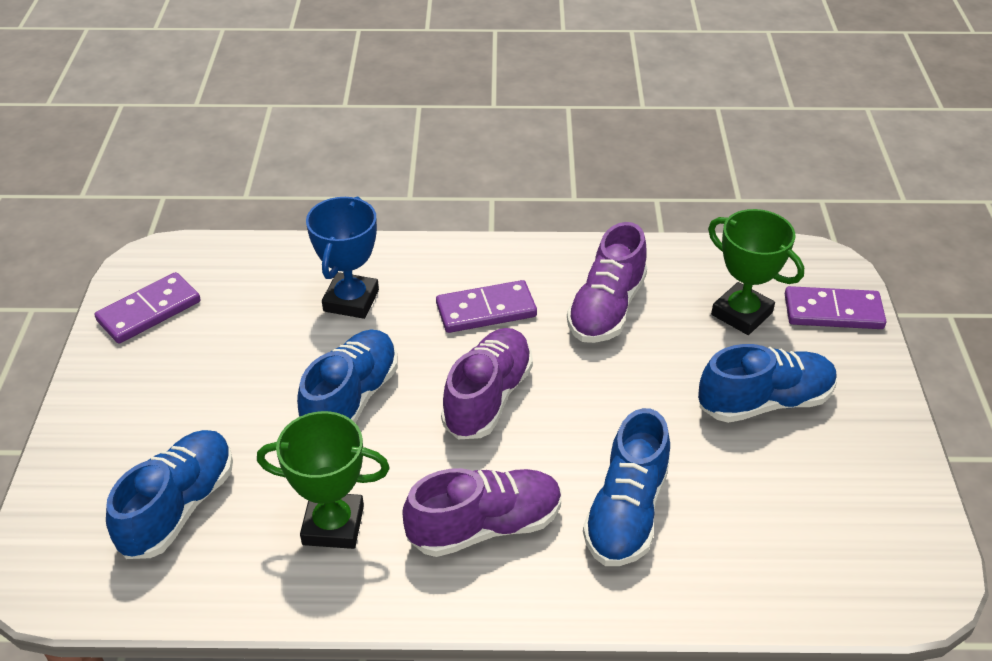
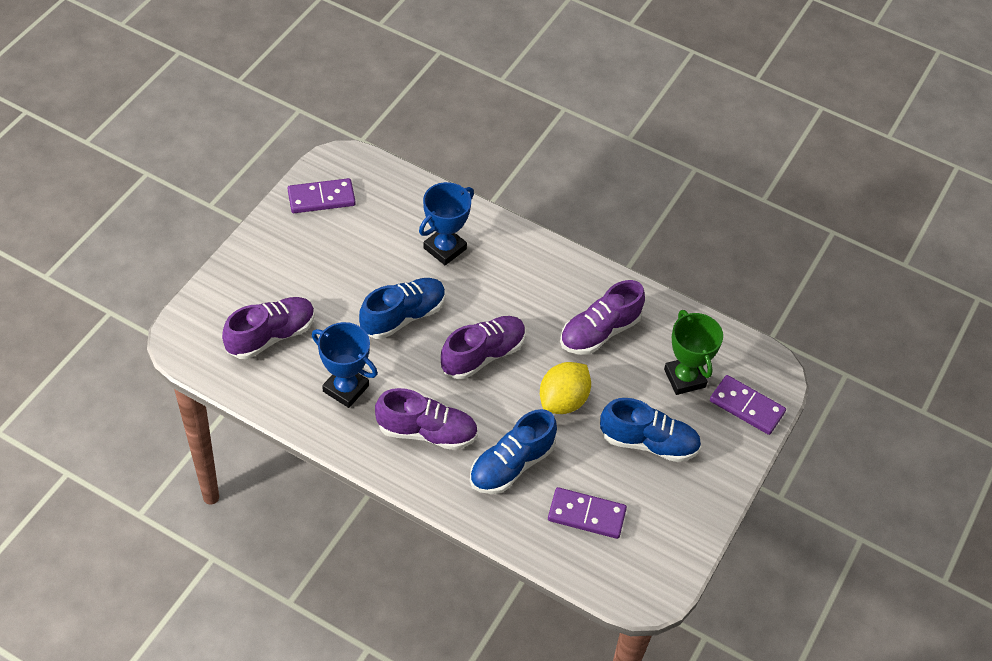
camera: 25 degrees right, 10 degrees up
blue shoe [106,430,233,559] -> purple shoe [222,297,315,359]
green trophy [257,411,390,549] -> blue trophy [312,322,378,408]
purple domino [436,280,537,333] -> purple domino moved to [548,487,627,539]
none -> yellow lemon [540,362,591,414]

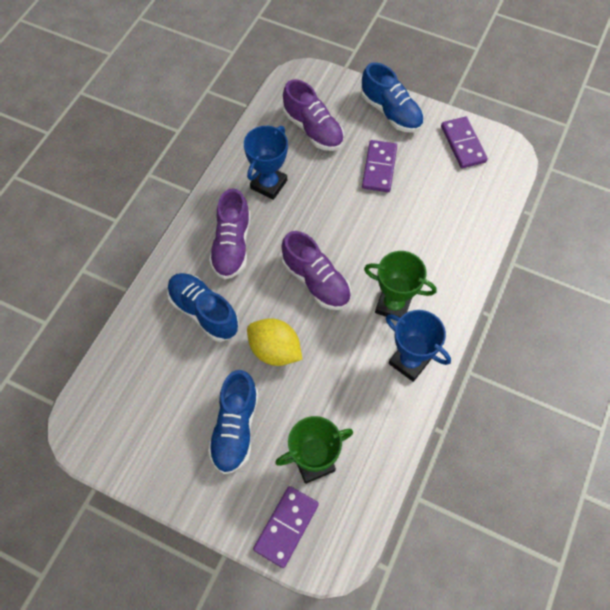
camera: 90 degrees right, 10 degrees up
blue shoe [359,278,446,339] -> blue shoe moved to [361,62,424,133]
blue trophy [419,182,474,265] -> blue trophy moved to [386,310,451,382]
purple domino [548,487,627,539] -> purple domino moved to [362,140,397,192]
purple shoe [560,280,645,355] -> none
none -> green trophy [364,251,437,318]

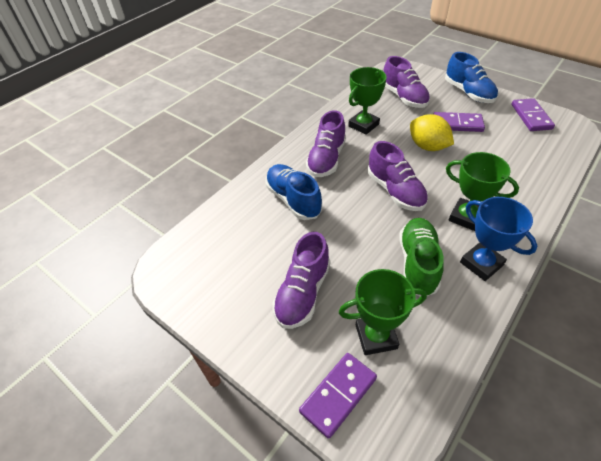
camera: 15 degrees right, 15 degrees down
blue shoe [208,370,258,474] -> purple shoe [272,232,330,329]
blue trophy [244,126,288,200] -> green trophy [348,67,387,135]
yellow lemon [247,318,302,366] -> yellow lemon moved to [410,114,454,151]
purple domino [362,140,397,192] -> purple domino turned 75 degrees clockwise [434,112,485,132]
none -> green shoe [399,218,444,297]

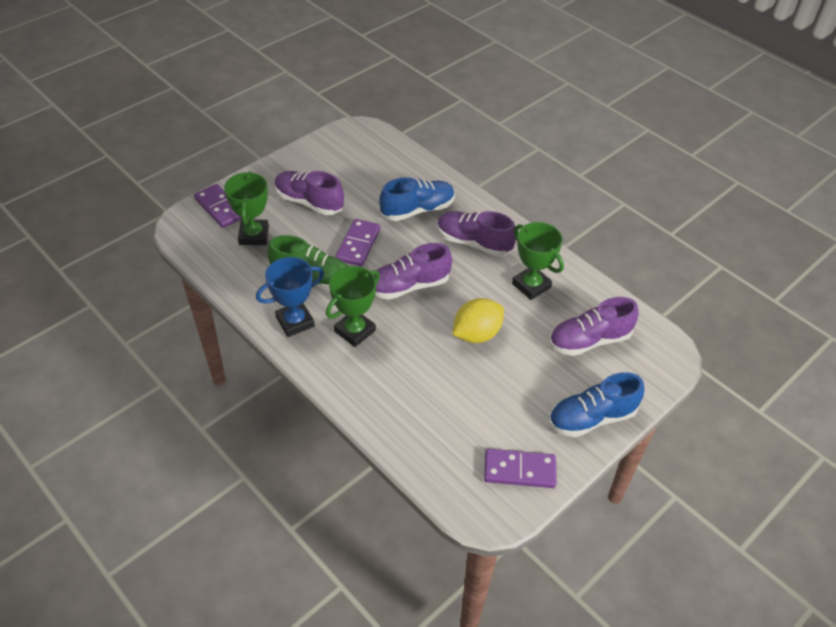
camera: 95 degrees right, 0 degrees up
purple domino [434,112,485,132] -> purple domino moved to [335,219,380,267]

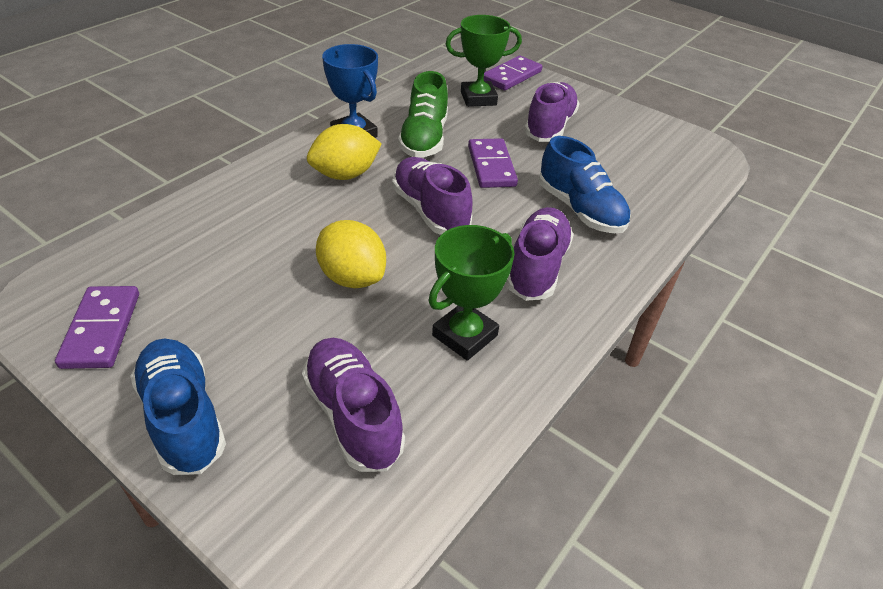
camera: 80 degrees right, 5 degrees down
green trophy [326,266,380,347] -> yellow lemon [307,124,381,180]
purple domino [335,219,380,267] -> purple domino turned 75 degrees clockwise [468,138,518,188]

